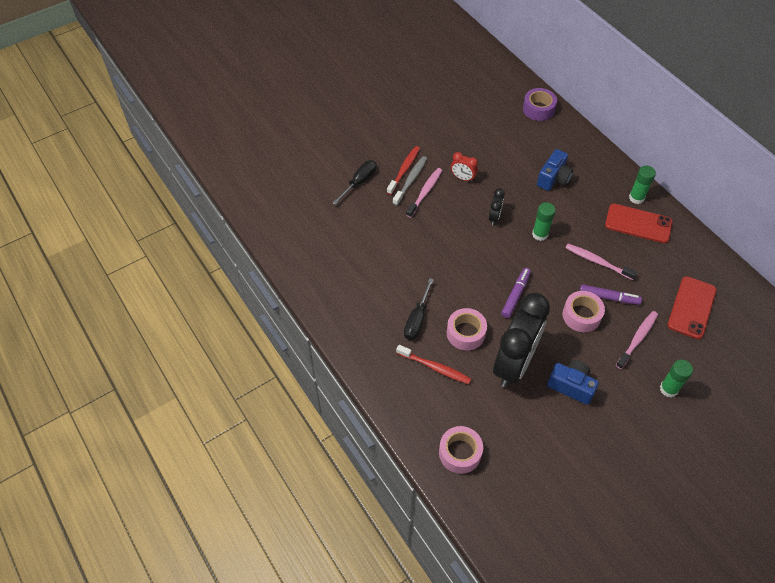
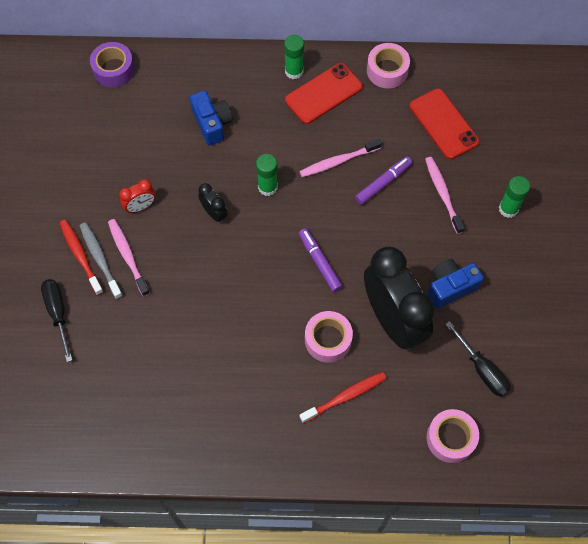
camera: 55 degrees left, 10 degrees up
black screwdriver [404,278,434,340] -> black screwdriver moved to [445,321,510,397]
pink tape [562,291,605,332] -> pink tape moved to [367,43,410,88]

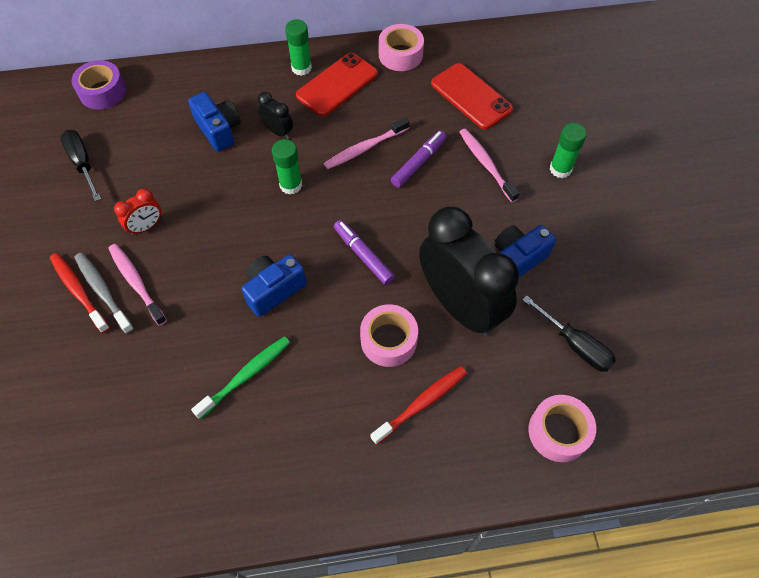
camera: 10 degrees left, 5 degrees down
black screwdriver [41,279,72,362] -> black screwdriver moved to [60,130,101,201]
black clock [198,183,228,223] -> black clock moved to [258,92,293,139]
none -> green toothbrush [191,336,290,419]
none -> blue camera [241,254,307,317]

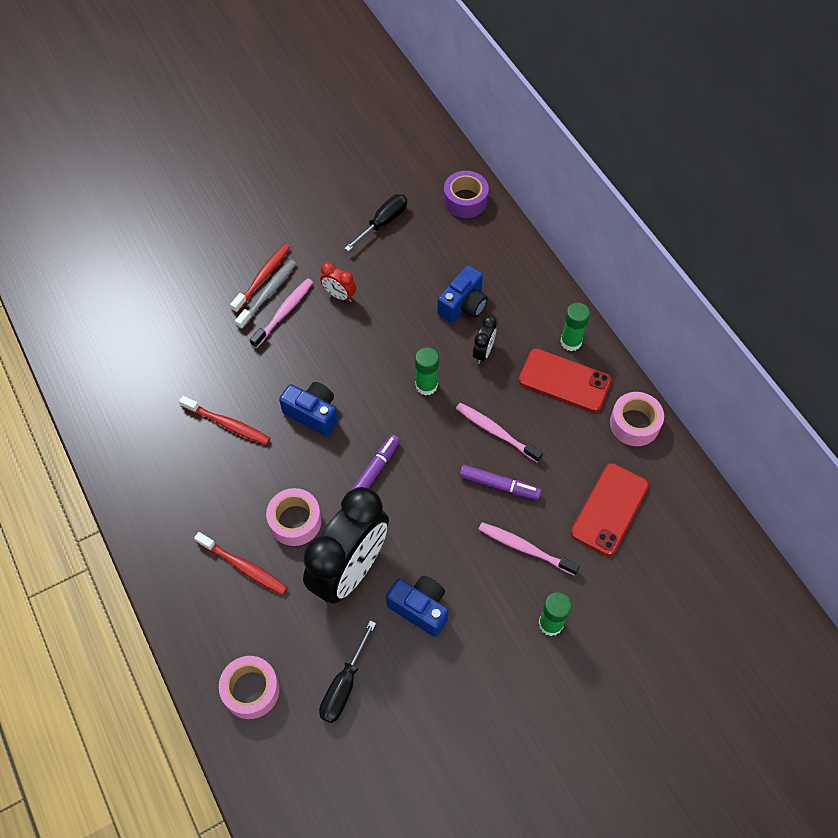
camera: 70 degrees right, 0 degrees up
green toothbrush [191,336,290,419] -> red toothbrush [179,396,270,445]
pink toothbrush [459,129,520,202] -> pink toothbrush turned 105 degrees counterclockwise [478,522,580,576]

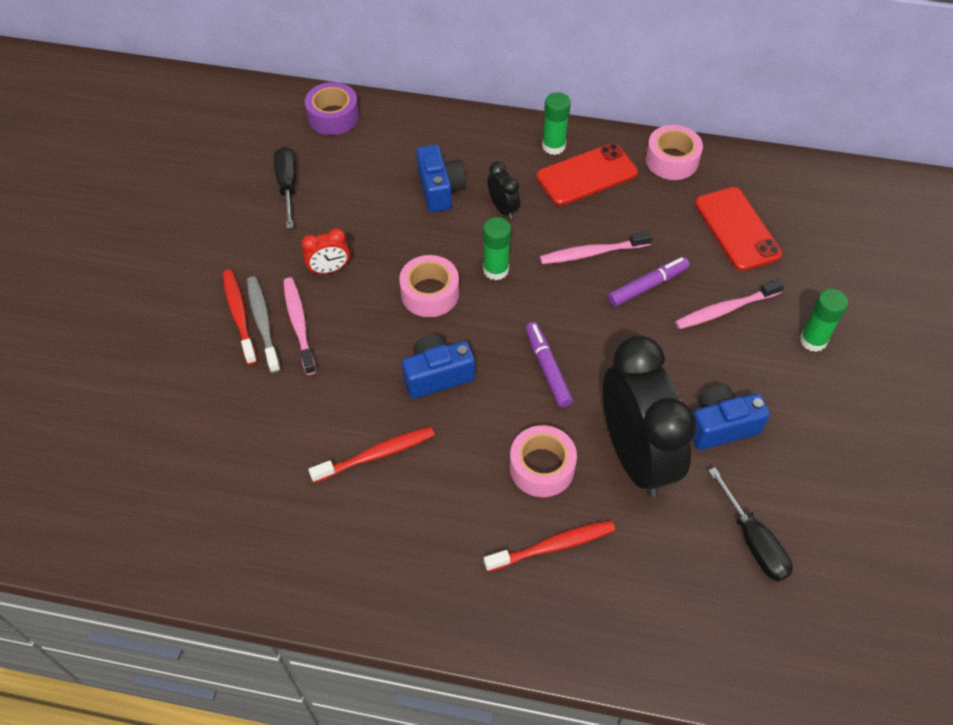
camera: 50 degrees left, 5 degrees down
pink tape [219,656,280,719] -> pink tape moved to [399,255,459,317]

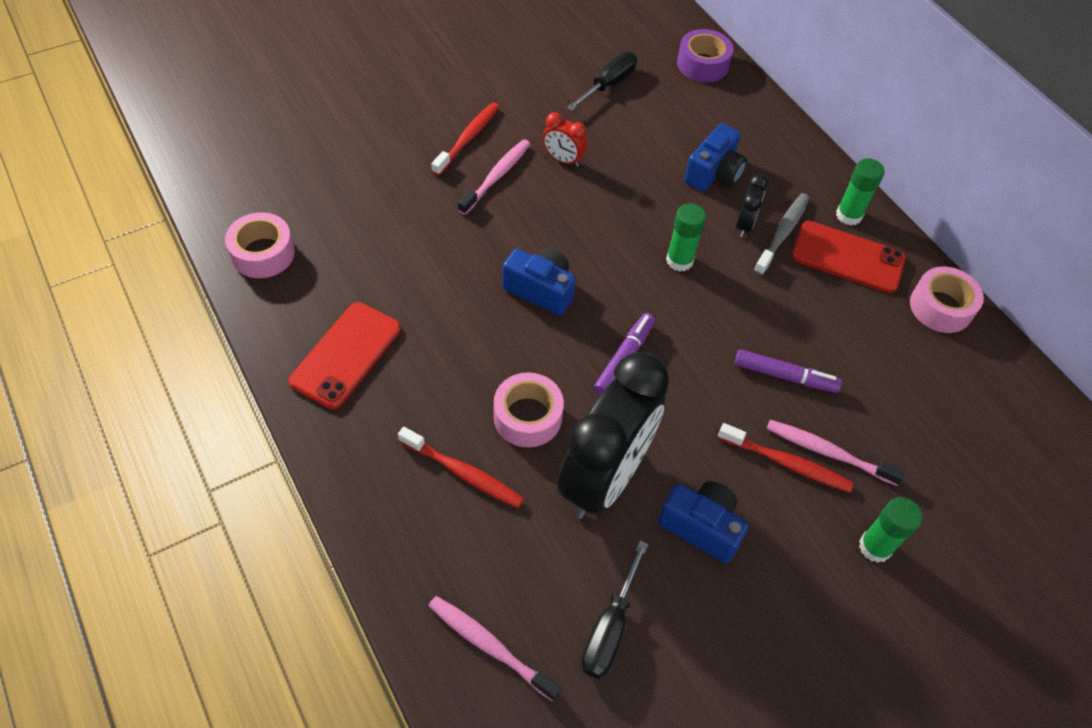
camera: 45 degrees right, 0 degrees up
grey toothbrush [247,276,281,373] -> grey toothbrush moved to [754,193,809,275]
red toothbrush [308,427,435,483] -> red toothbrush moved to [718,423,854,493]
pink tape [399,255,459,317] -> pink tape moved to [225,212,295,278]
pink toothbrush [540,231,652,264] -> pink toothbrush moved to [428,596,561,702]
red phone [695,187,782,271] -> red phone moved to [288,302,401,410]

